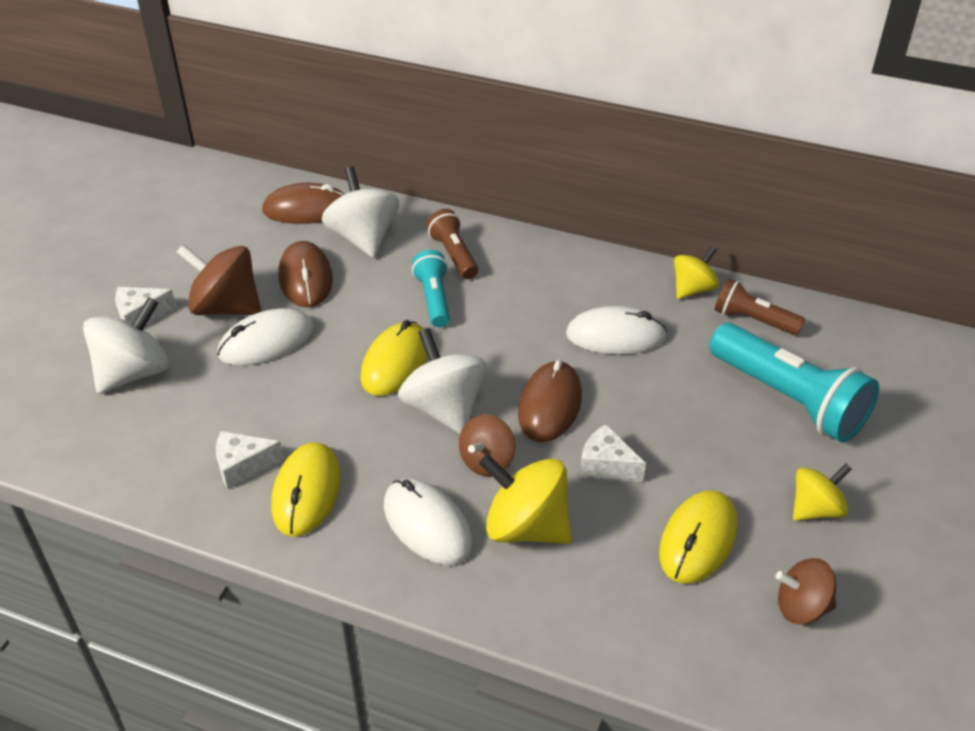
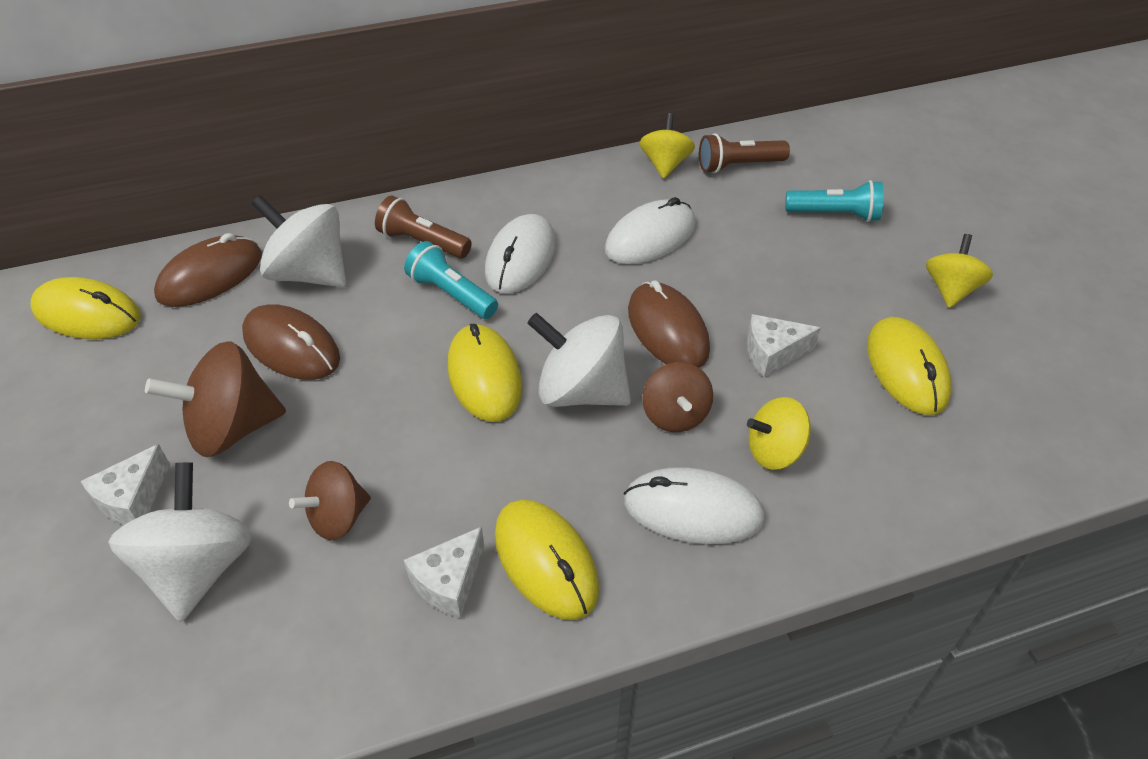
camera: 40 degrees left, 5 degrees up
white mouse [217,308,314,366] -> white mouse moved to [485,214,556,294]
yellow spinning top [479,454,572,544] -> yellow spinning top [747,397,811,470], size x0.63
turquoise flashlight [709,323,879,442] -> turquoise flashlight [785,180,884,222], size x0.55
brown spinning top [776,558,836,625] -> brown spinning top moved to [289,461,371,540]
none -> yellow mouse [30,277,141,339]

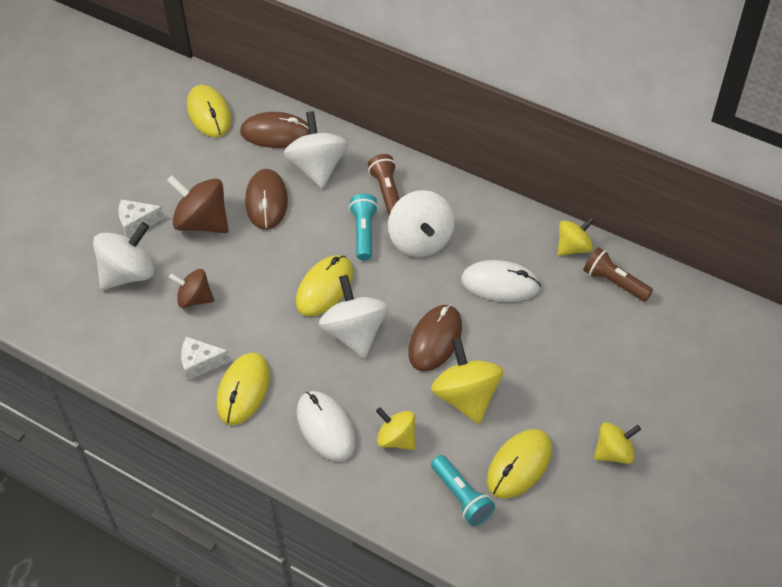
camera: 50 degrees right, 5 degrees up
white mouse [485,214,556,294] -> white spinning top [388,190,454,257]
brown spinning top [642,362,713,432] -> none
white cheese [747,314,821,377] -> yellow spinning top [431,338,503,424]
turquoise flashlight [785,180,884,222] -> turquoise flashlight moved to [431,455,495,526]

